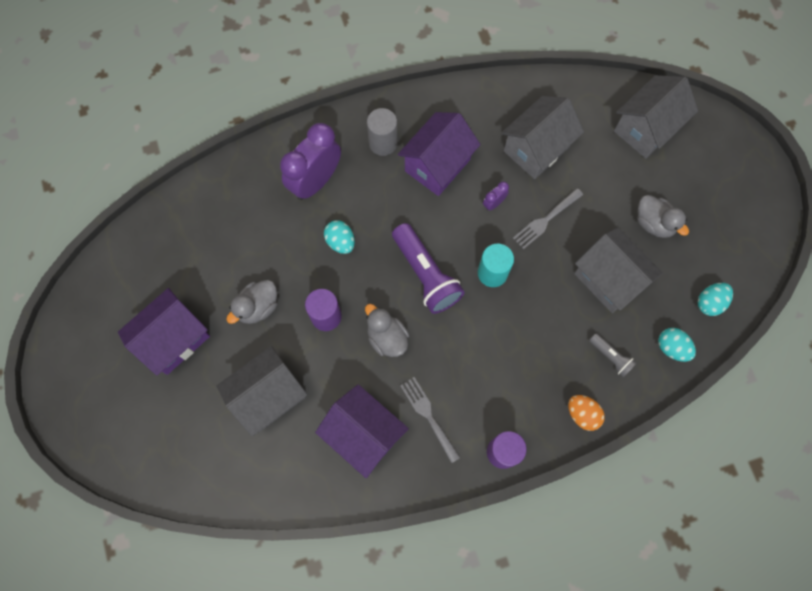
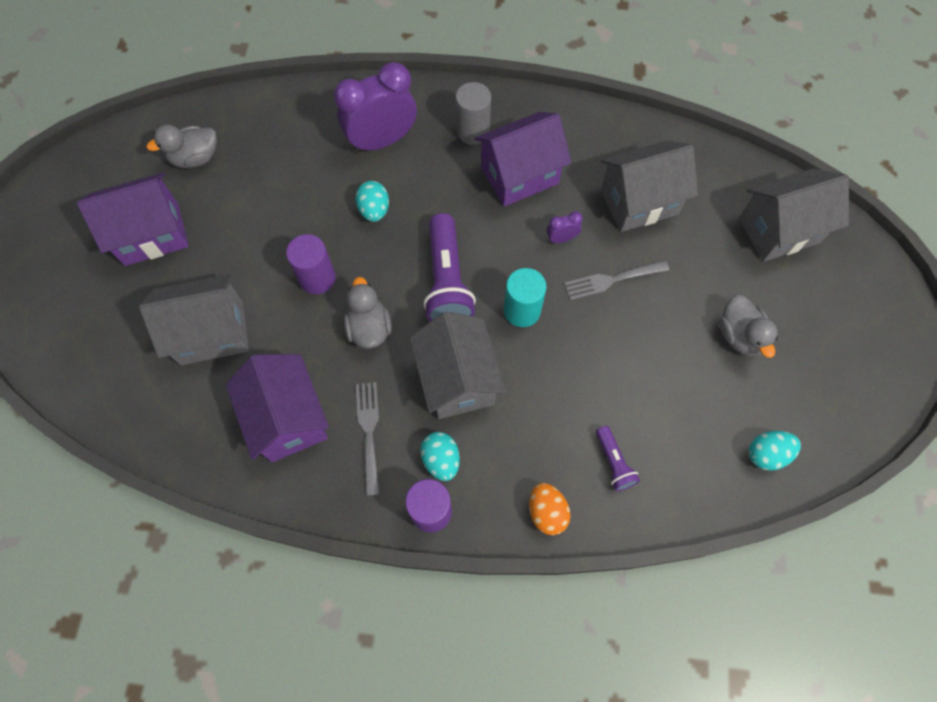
camera: 25 degrees right, 5 degrees down
grey duck [226,280,277,324] -> grey duck moved to [146,124,217,168]
grey house [574,227,663,313] -> grey house moved to [409,312,506,419]
grey flashlight [589,333,637,377] -> purple flashlight [596,426,640,491]
turquoise egg [658,328,696,362] -> turquoise egg moved to [420,432,460,481]

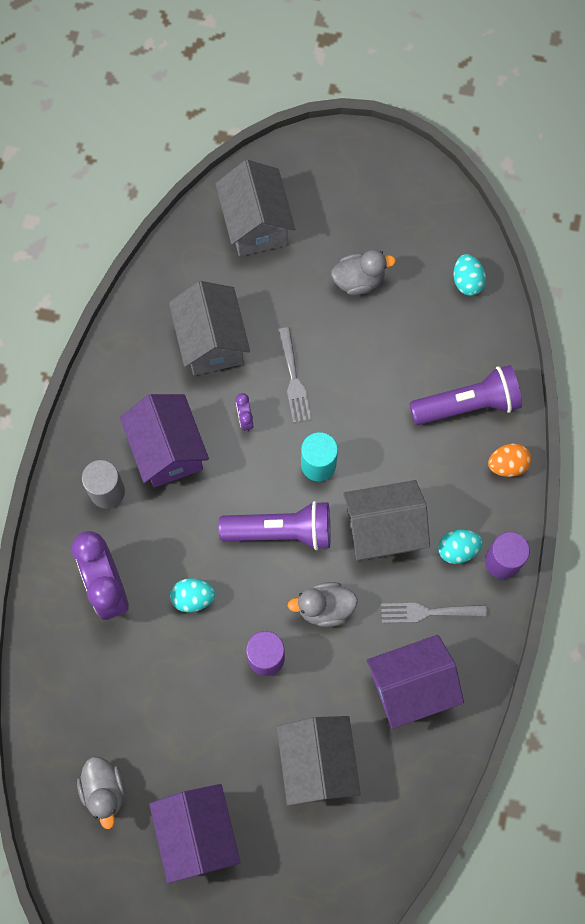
camera: 85 degrees left, 5 degrees up
purple flashlight [596,426,640,491] -> purple flashlight [409,365,522,425], size x1.96

